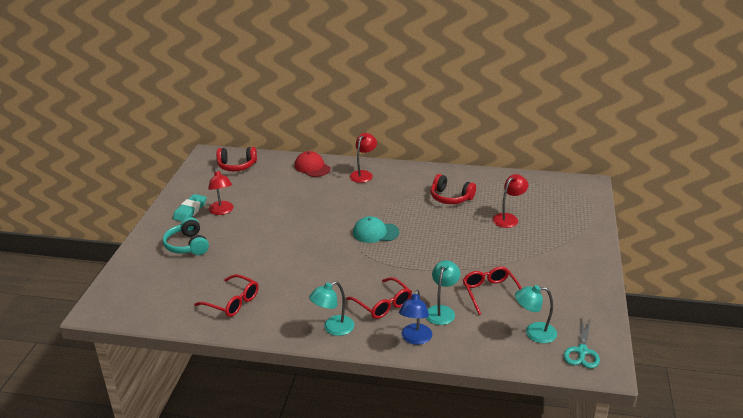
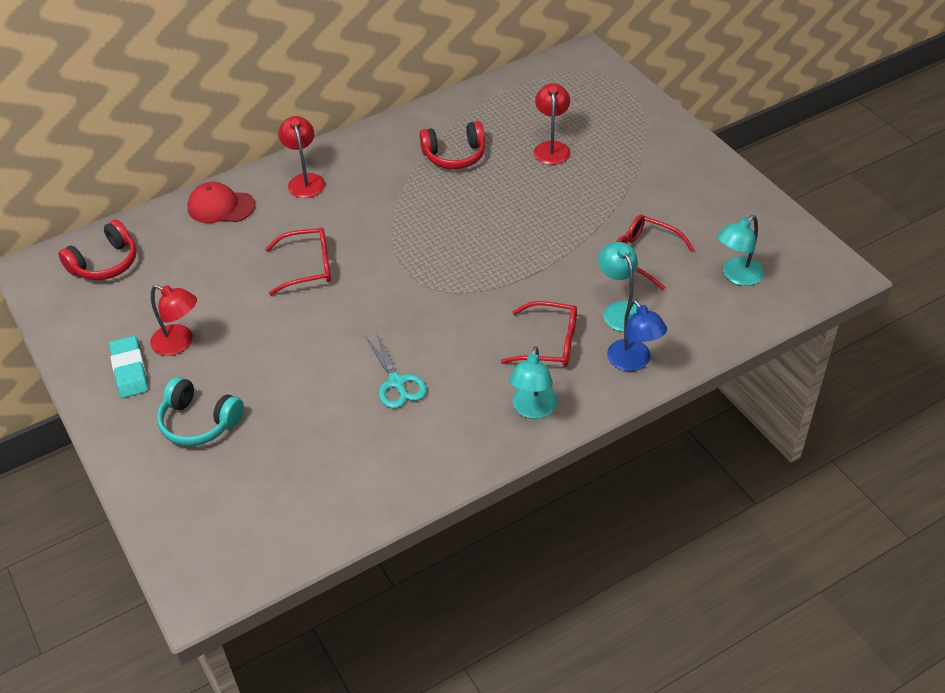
camera: 40 degrees left, 15 degrees up
red glasses [194,274,259,317] -> red glasses moved to [265,227,331,295]
turquoise cap [353,216,399,243] -> none
turquoise scissors [564,320,600,369] -> turquoise scissors moved to [366,332,427,409]

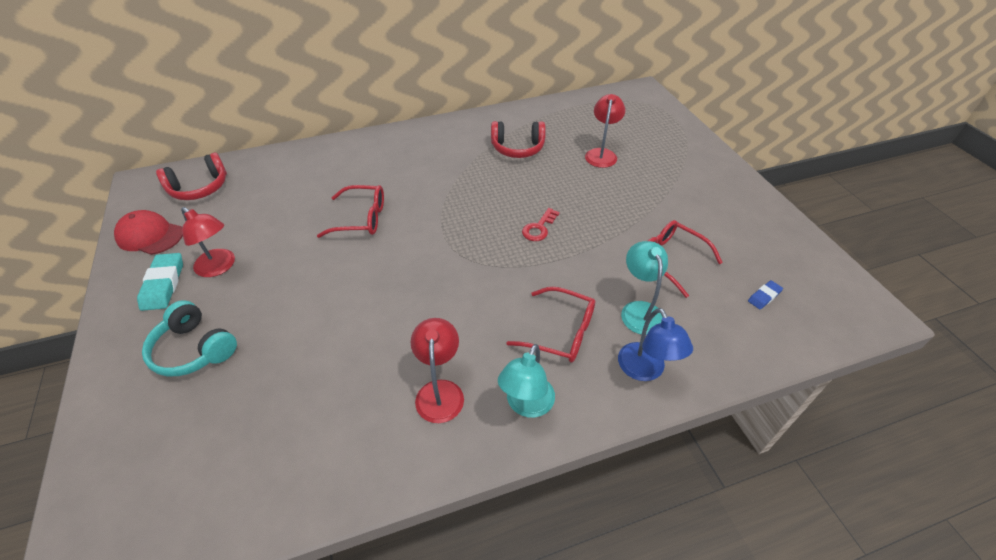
camera: 10 degrees right, 0 degrees up
red cap [187,182,255,223] -> red cap moved to [114,210,183,255]
red lamp [278,116,325,198] -> red lamp moved to [411,318,464,423]
turquoise scissors [366,332,427,409] -> none
turquoise lamp [717,215,764,286] -> blue eraser [748,280,783,309]
none -> red key [522,208,560,241]

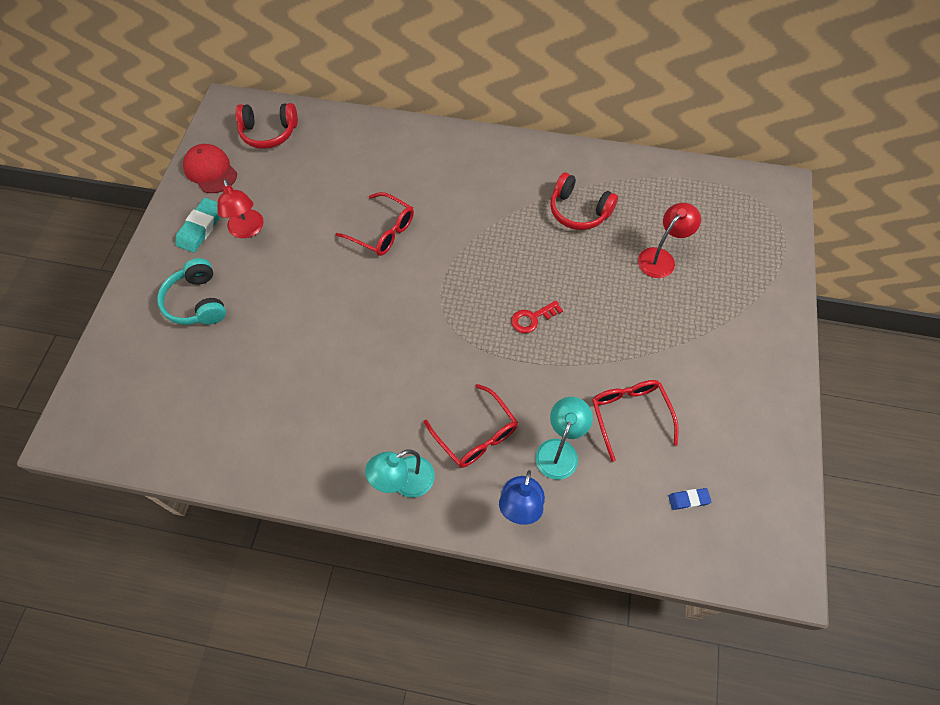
camera: 30 degrees right, 15 degrees up
red lamp [411,318,464,423] -> none

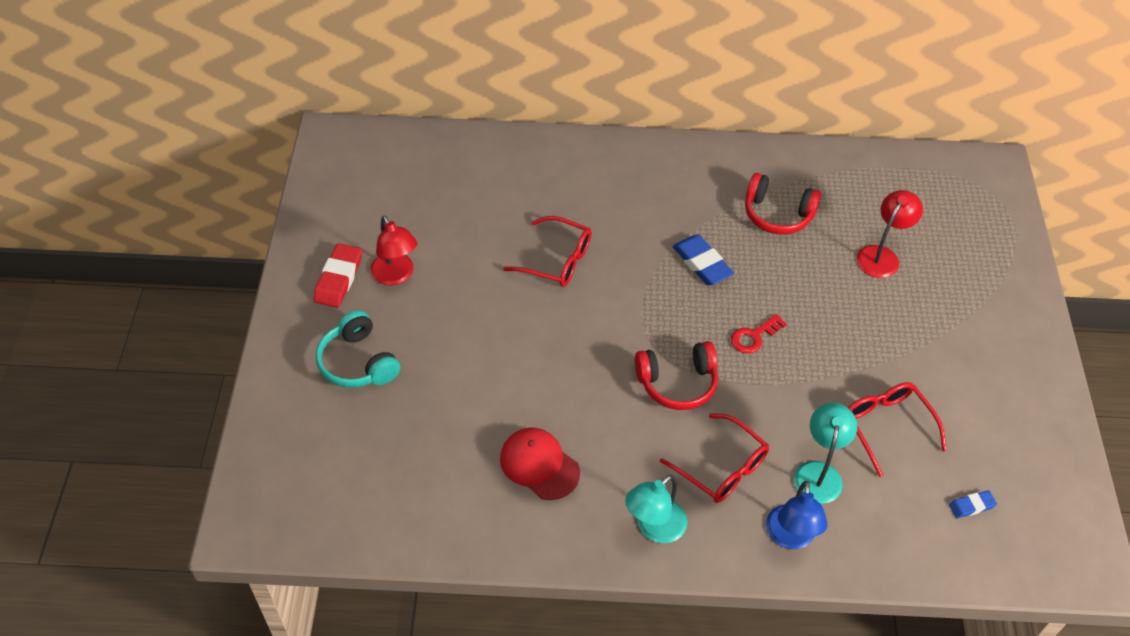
camera: 10 degrees left, 10 degrees down
turquoise eraser [175,198,221,253] -> red eraser [313,243,362,308]
red cap [183,144,237,193] -> red cap moved to [500,427,580,500]
red headphones [235,103,298,149] -> red headphones moved to [635,341,718,410]
none -> blue eraser [672,235,734,285]

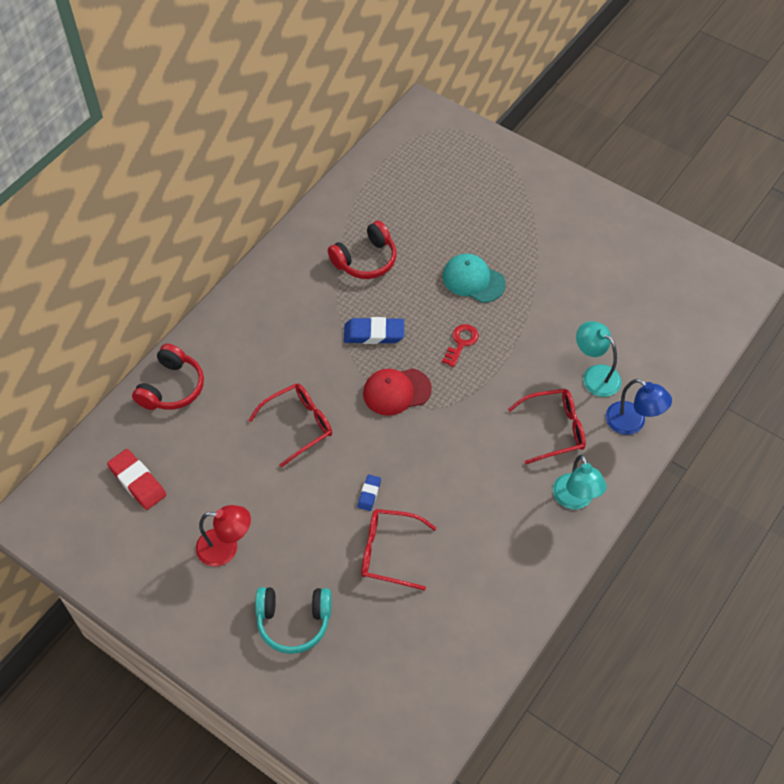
camera: 55 degrees left, 5 degrees up
red eraser [313,243,362,308] -> red eraser moved to [107,449,166,510]
red cap [500,427,580,500] -> red cap moved to [363,368,432,416]
red headphones [635,341,718,410] -> red headphones moved to [132,344,204,410]
red key [731,314,787,353] -> red key turned 150 degrees counterclockwise [442,324,478,367]
red glasses [848,382,947,477] -> red glasses moved to [361,509,436,591]
red lamp [856,190,923,278] -> none
blue eraser [949,490,997,518] -> blue eraser moved to [358,475,381,511]
none -> turquoise cap [442,254,506,303]

